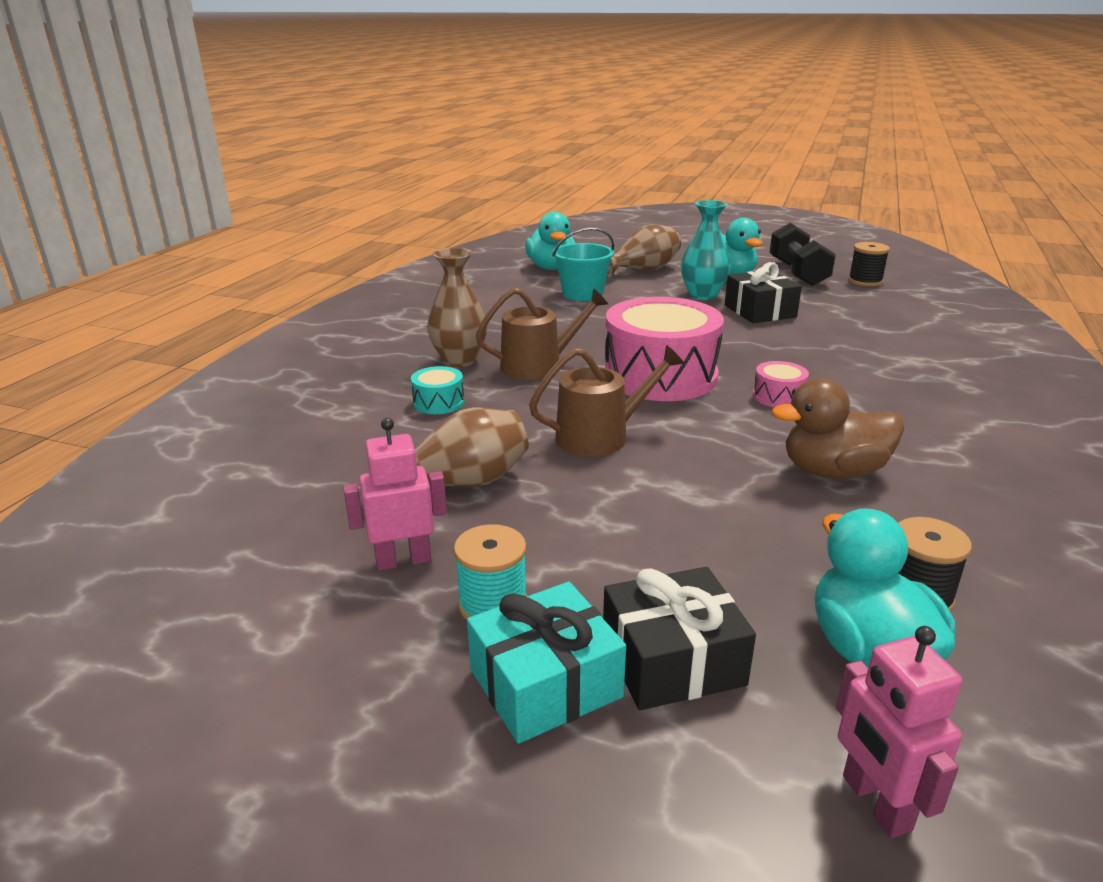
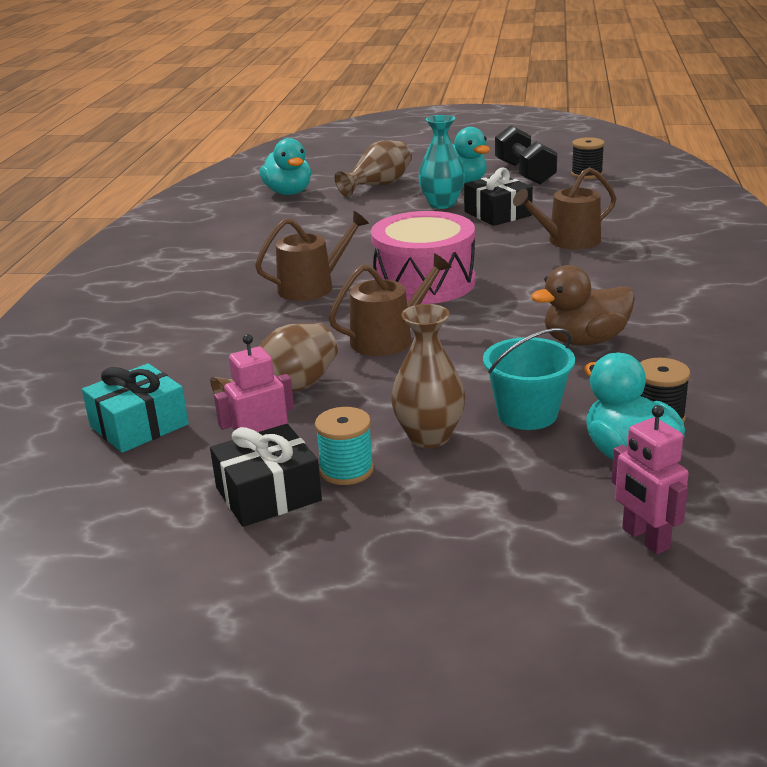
camera: 10 degrees left, 0 degrees up
turquoise drum [411,366,464,414] -> none
brown vase [427,248,487,367] -> brown vase moved to [391,304,465,448]
turquoise gift [467,582,626,744] -> turquoise gift moved to [82,363,189,453]
turquoise bucket [552,228,614,301] -> turquoise bucket moved to [483,328,575,430]
black gift [603,567,756,710] -> black gift moved to [210,424,322,527]
pink drum [753,361,809,408] -> none
none -> brown watering can [513,167,616,249]

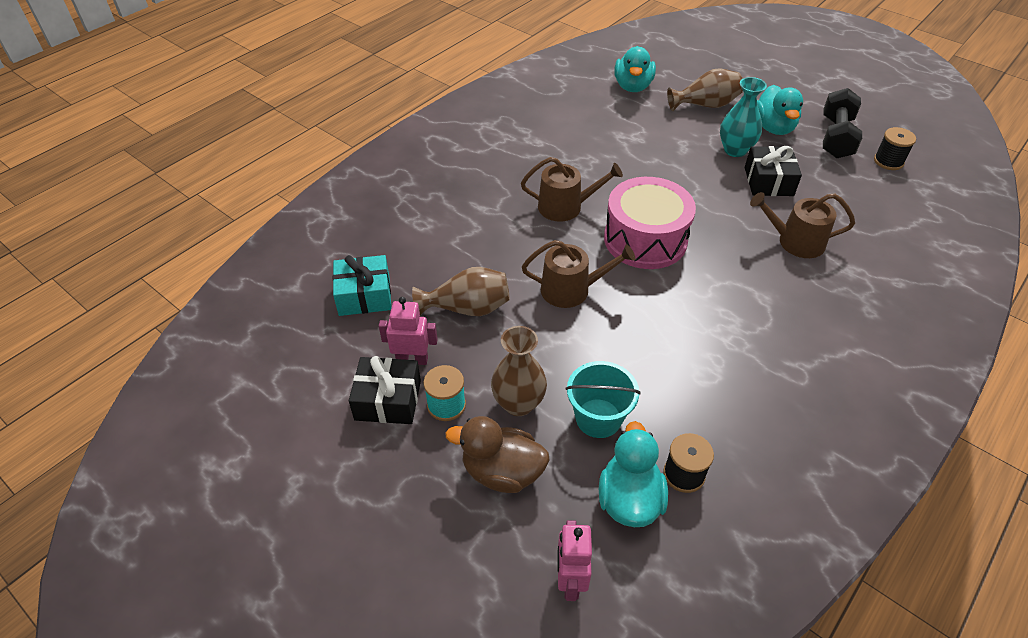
camera: 30 degrees right, 20 degrees up
brown duck [531,265,635,346] -> brown duck moved to [445,416,550,493]

